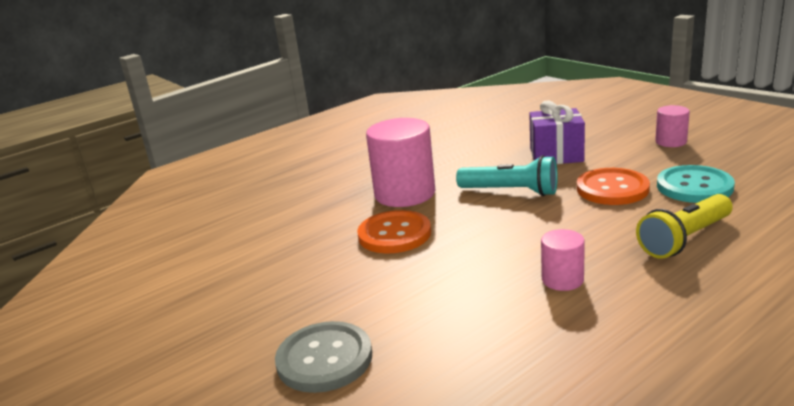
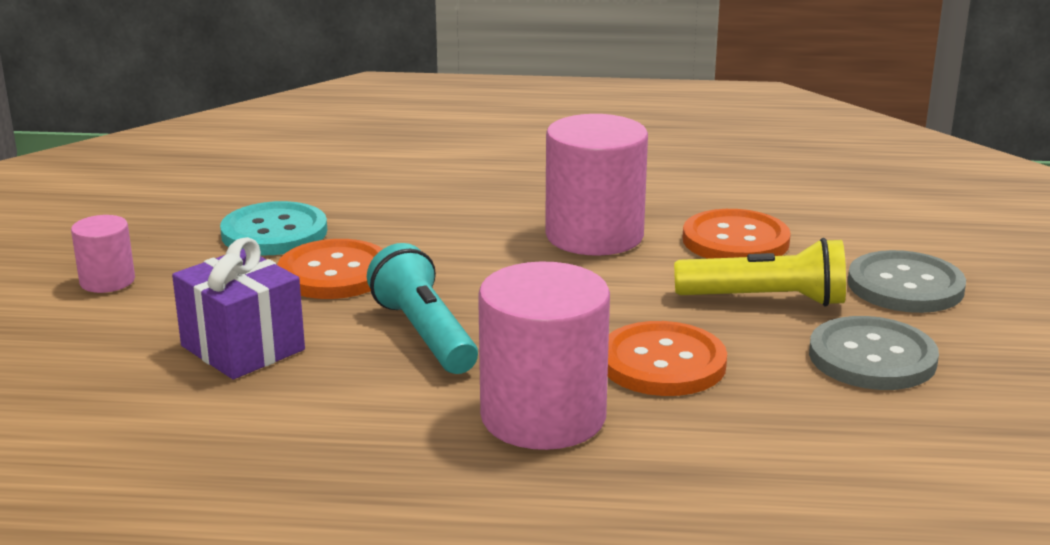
camera: 140 degrees left, 0 degrees up
pink cylinder [541,229,585,291] -> pink cylinder [545,114,648,256], size x1.95
yellow flashlight [636,194,732,259] -> yellow flashlight moved to [674,238,846,307]
none -> orange button [683,209,791,259]
none -> grey button [809,316,939,390]

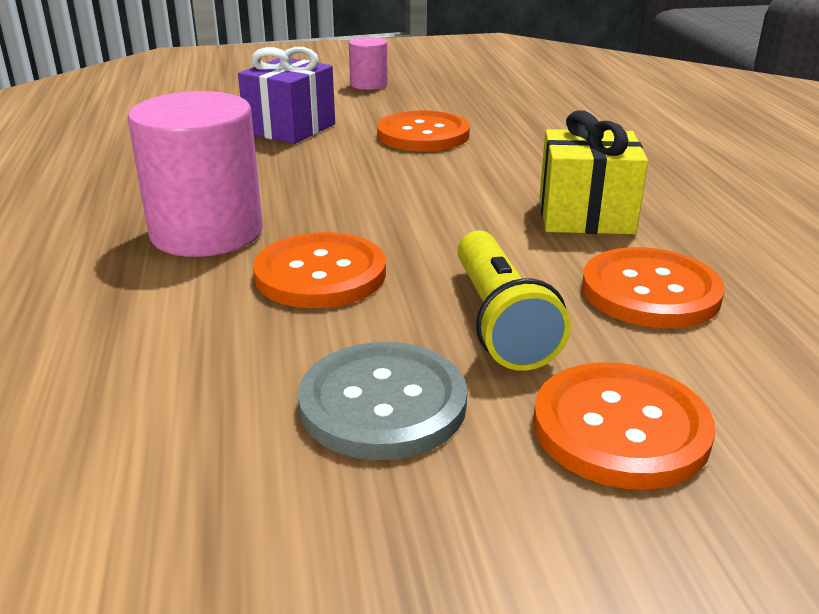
camera: 75 degrees right, 5 degrees up
turquoise button [220,201,327,255] -> none
turquoise flashlight [367,243,478,374] -> none
pink cylinder [545,114,648,256] -> yellow gift [539,111,648,234]
grey button [848,250,966,313] -> orange button [533,362,715,490]

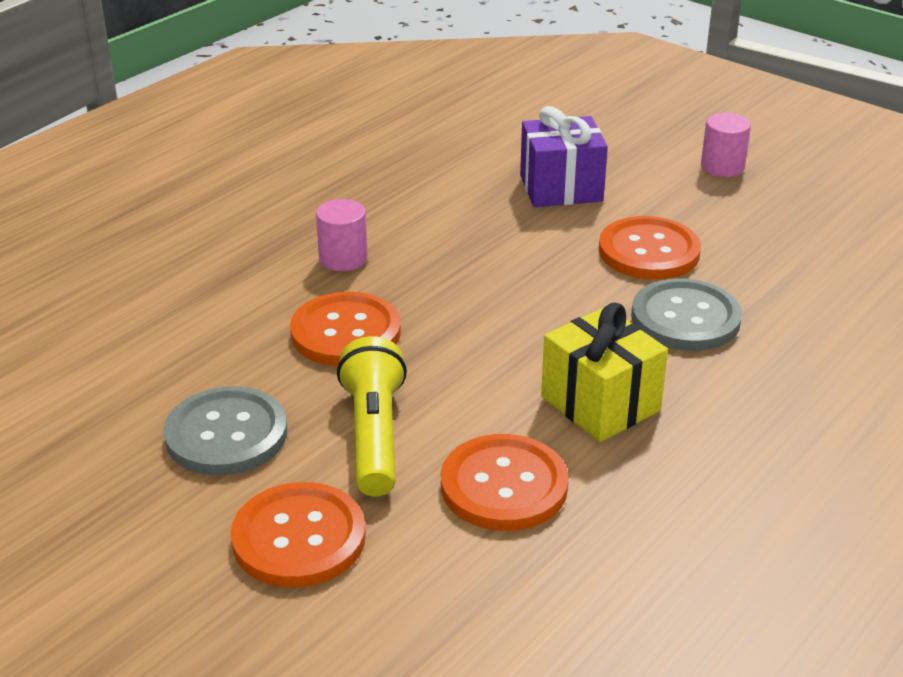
camera: 50 degrees right, 5 degrees up
pink cylinder [127,91,263,257] -> pink cylinder [316,199,368,271], size x0.51
yellow flashlight [457,231,571,371] -> yellow flashlight turned 135 degrees clockwise [337,336,407,497]
none -> grey button [631,278,742,351]

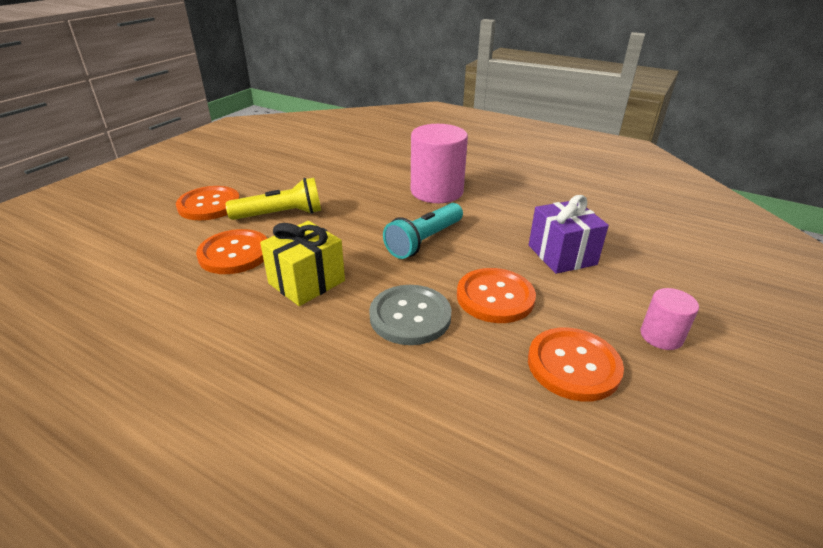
camera: 80 degrees right, 0 degrees up
grey button [163,386,287,476] -> none
orange button [290,292,401,366] -> orange button moved to [528,328,624,402]
pink cylinder [316,199,368,271] -> pink cylinder [411,124,468,203], size x1.95
none -> turquoise flashlight [383,203,463,259]

